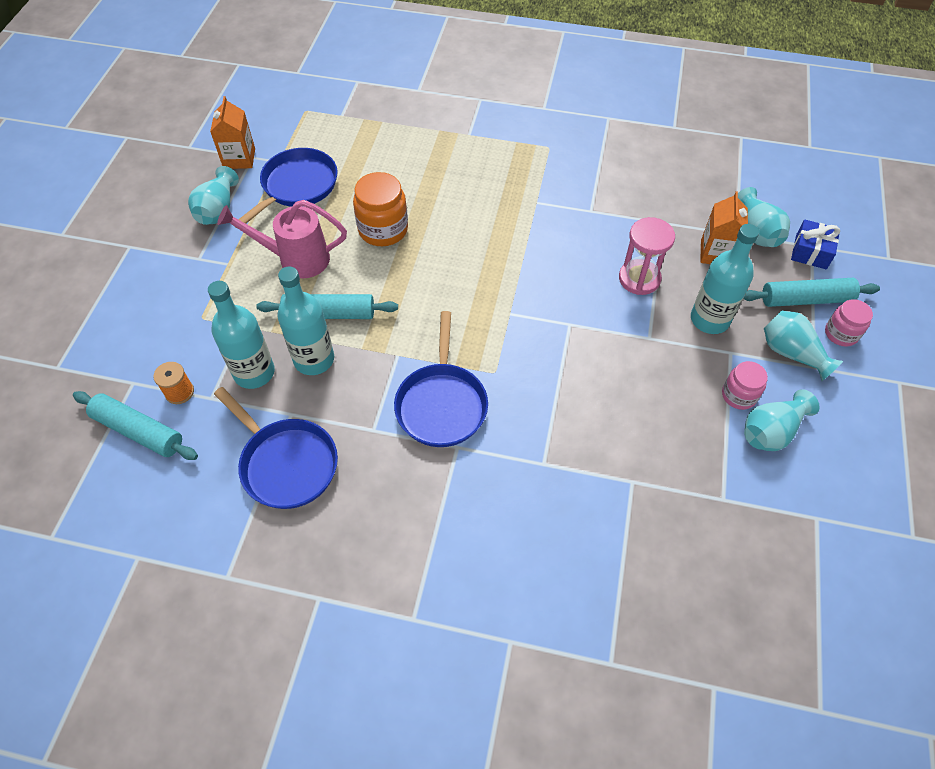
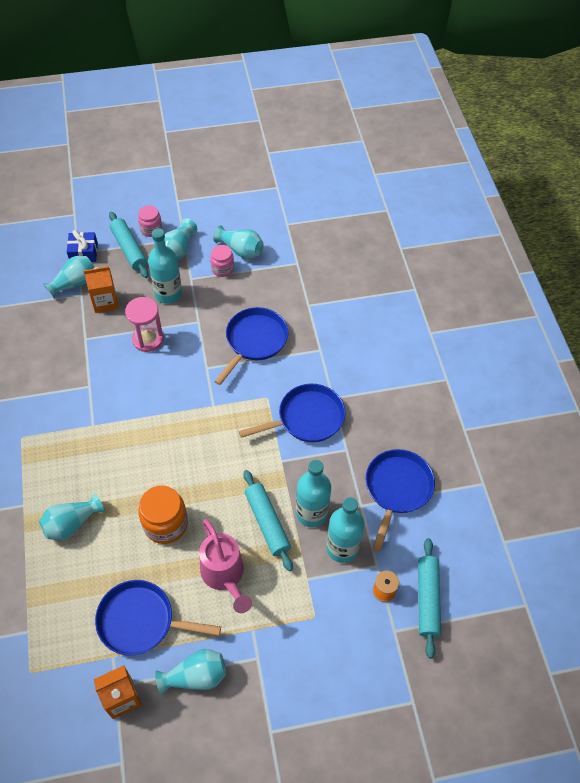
camera: 115 degrees left, 0 degrees up
none -> turquoise vase [39,493,104,540]
none -> blue pan [214,307,288,385]

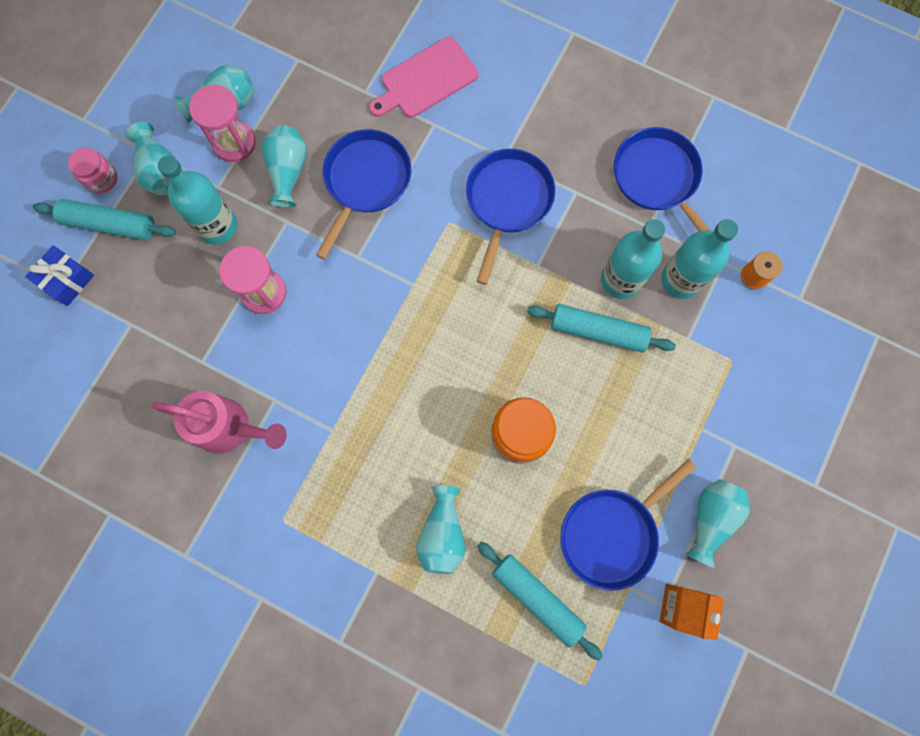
camera: 50 degrees left, 20 degrees up
turquoise vase [43,256,95,298] -> turquoise vase moved to [262,126,307,208]
orange carton [84,266,119,313] -> none
pink watering can [199,519,252,613] -> pink watering can moved to [152,391,287,454]
pink jar [210,245,234,277] -> pink hourglass [189,85,256,162]
blue pan [214,307,288,385] -> blue pan turned 45 degrees clockwise [316,129,411,260]
turquoise rolling pin [418,538,441,659] -> turquoise rolling pin moved to [477,542,603,661]
none -> pink cutting board [369,37,479,118]

